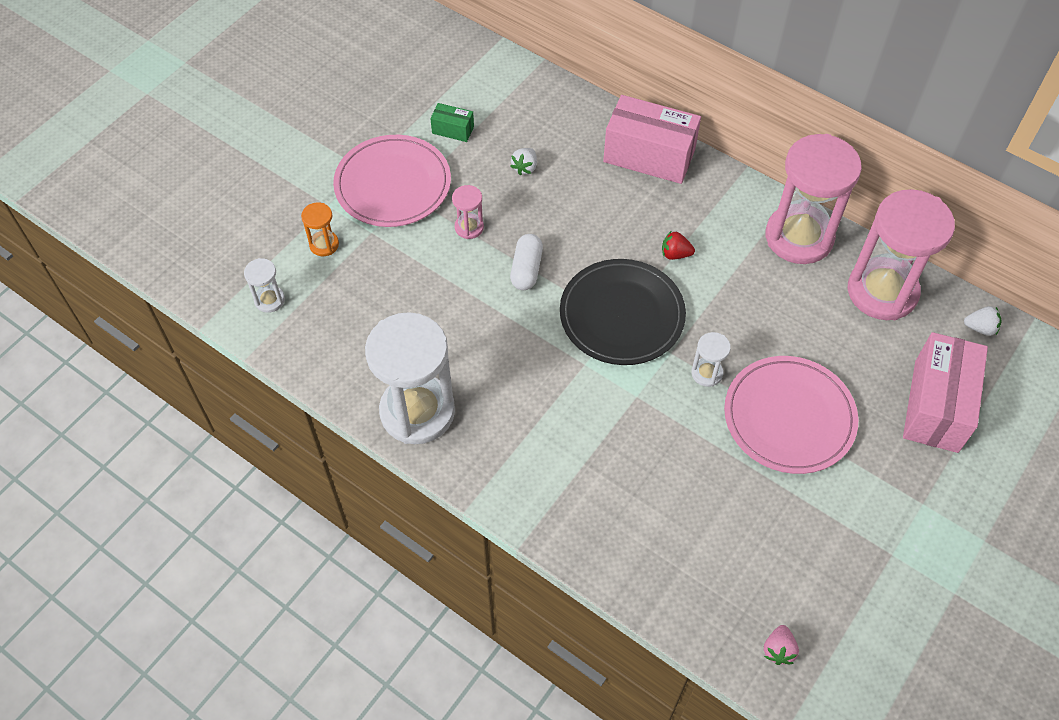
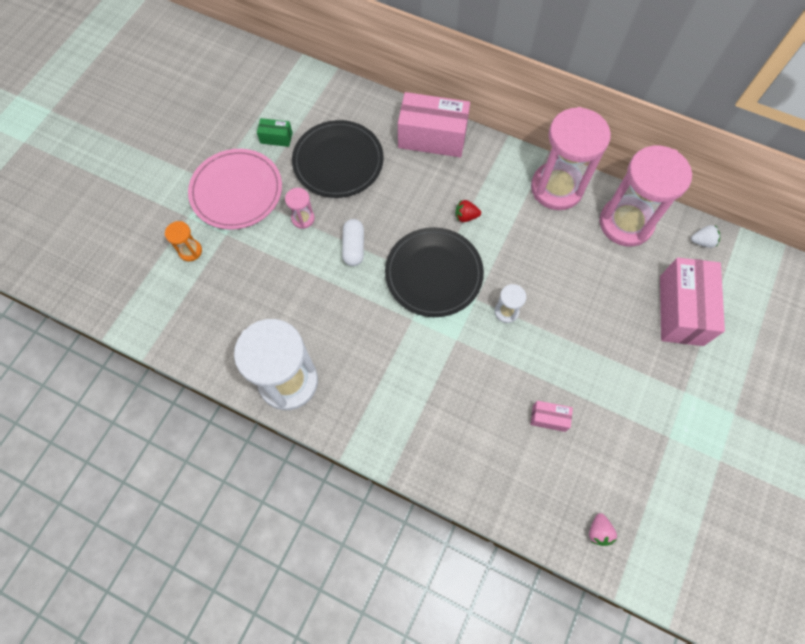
camera: 10 degrees left, 10 degrees up
white hourglass [244,258,285,313] -> none
white strawberry [510,148,537,175] -> black plate [292,120,384,198]
pink plate [724,356,858,474] -> none
none -> pink box [530,401,573,432]

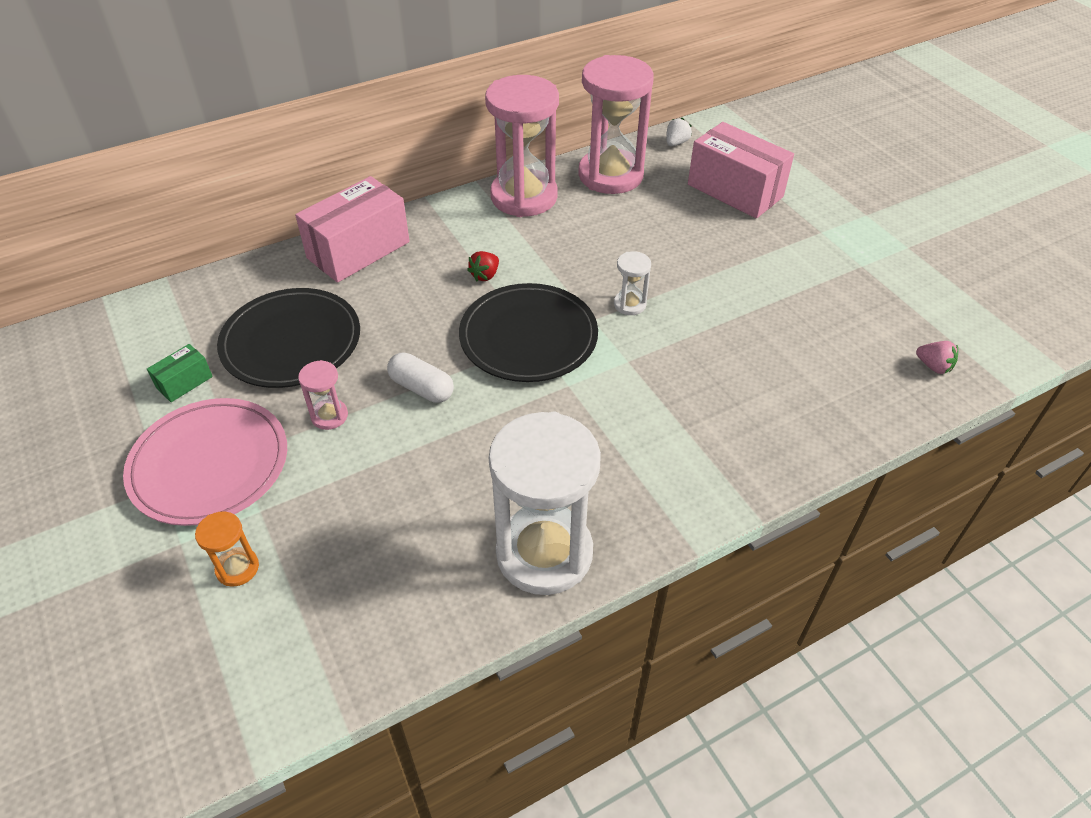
camera: 55 degrees left, 20 degrees down
pink box [530,401,573,432] -> none

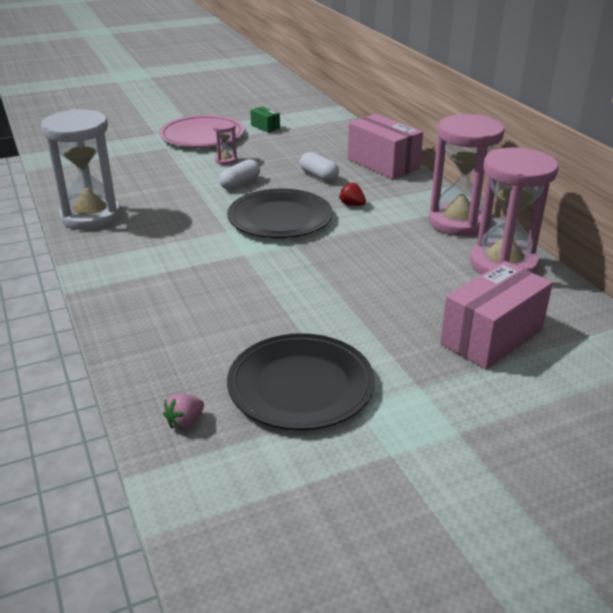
camera: 95 degrees right, 15 degrees down
orange hourglass [195,512,259,586] -> none
black plate [217,288,360,388] -> black plate moved to [227,333,375,430]
white hourglass [614,251,651,315] -> none
white strawberry [666,118,692,146] -> none
none -> white capsule [300,152,339,182]

